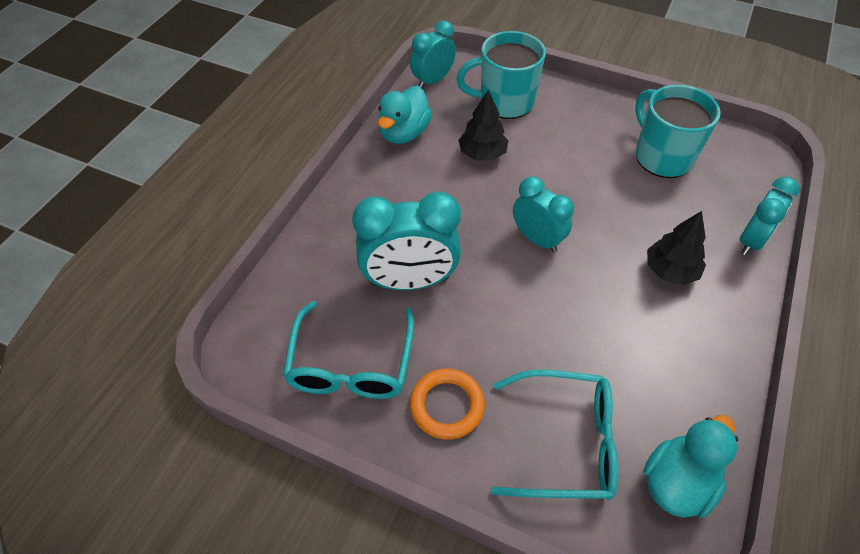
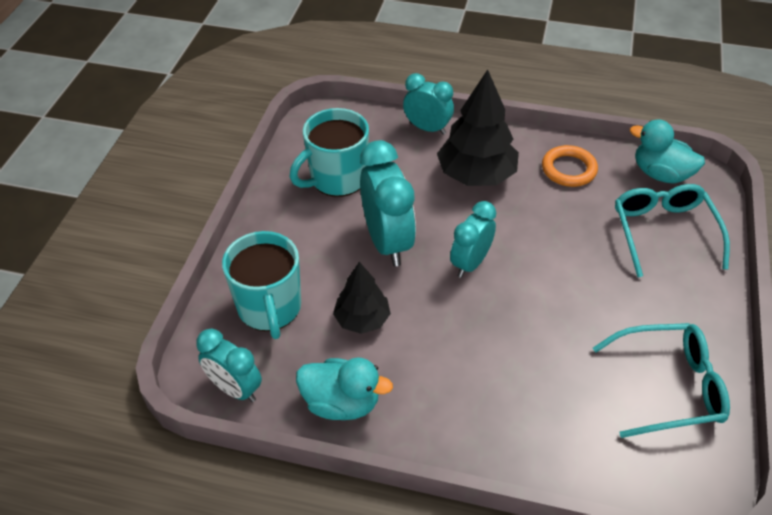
camera: 100 degrees left, 5 degrees down
turquoise clock [352,192,461,290] -> turquoise clock moved to [360,140,416,266]
orange ring [410,368,485,440] -> orange ring moved to [542,145,598,187]
black tree [647,211,706,285] -> black tree [437,69,519,186], size x1.66

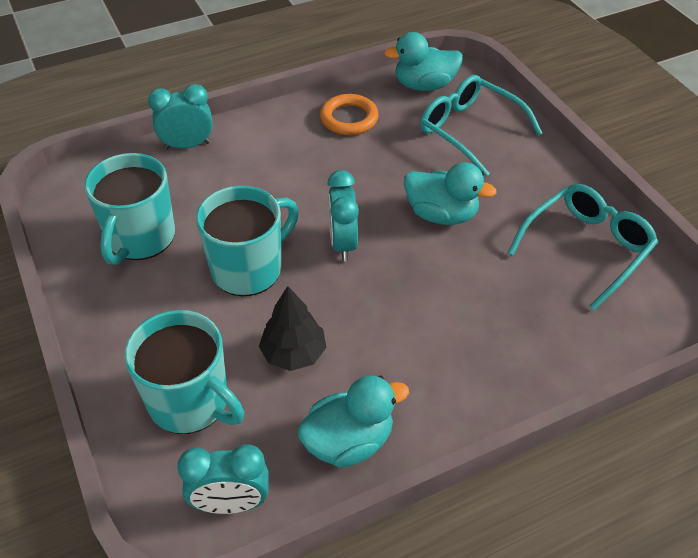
camera: 40 degrees left, 0 degrees up
turquoise clock [360,140,416,266] -> turquoise mug [196,185,299,296]
black tree [437,69,519,186] -> none
none -> turquoise duck [404,162,497,225]

